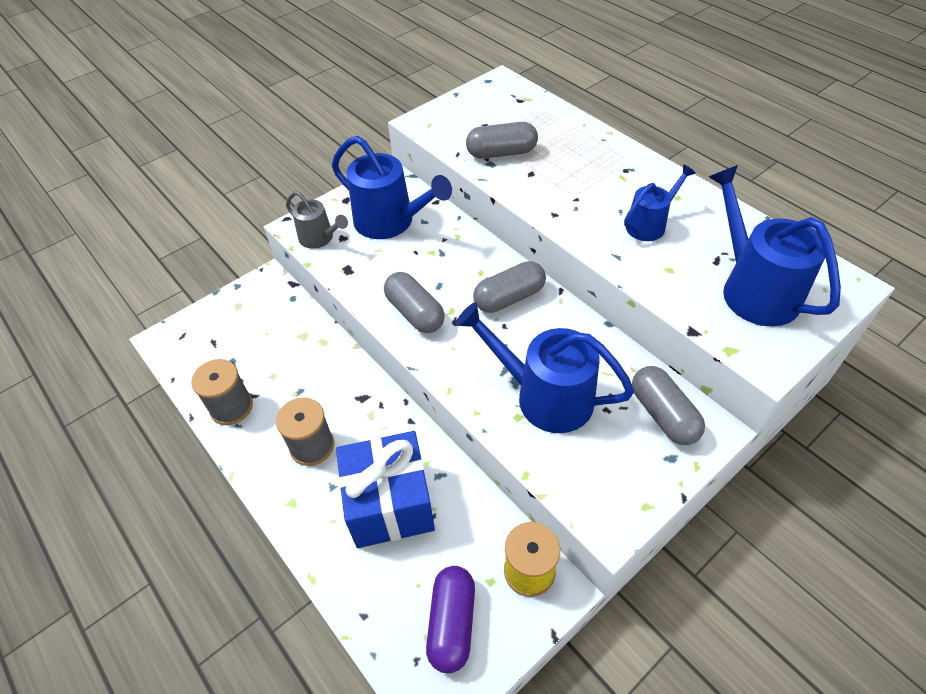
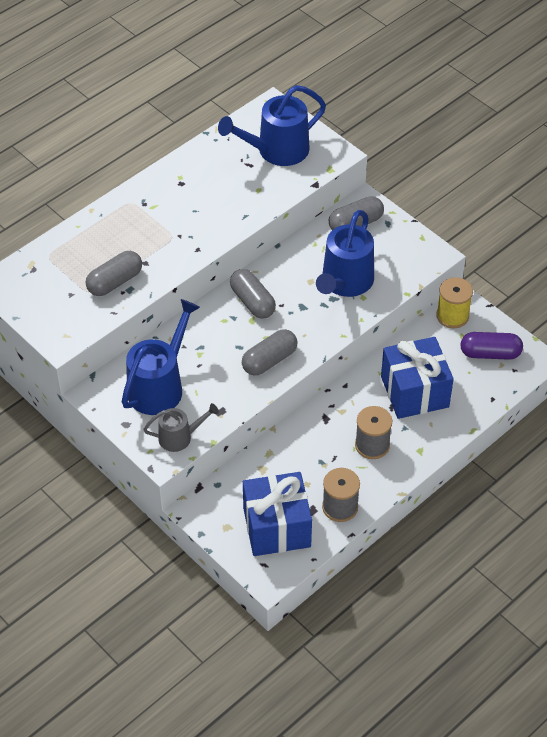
camera: 95 degrees left, 0 degrees up
grey watering can [286,191,348,249] -> grey watering can turned 45 degrees clockwise [143,403,219,452]
grey capsule [466,122,538,159] -> grey capsule turned 60 degrees clockwise [86,251,142,296]
blue watering can [624,164,696,241] -> none
none -> blue gift [243,472,312,556]

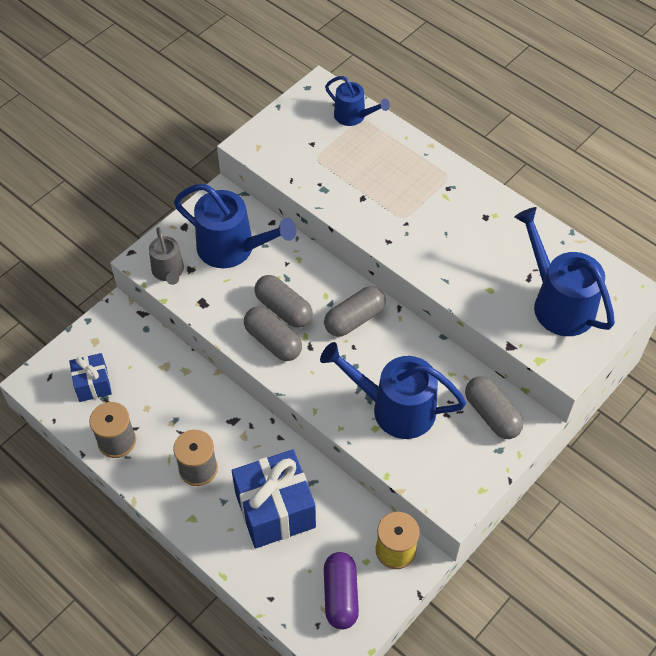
camera: 85 degrees right, 5 degrees up
grey capsule [86,251,142,296] -> grey capsule moved to [254,275,312,328]
blue gift [243,472,312,556] -> blue gift [69,353,112,402], size x0.55
none -> blue watering can [325,76,390,126]

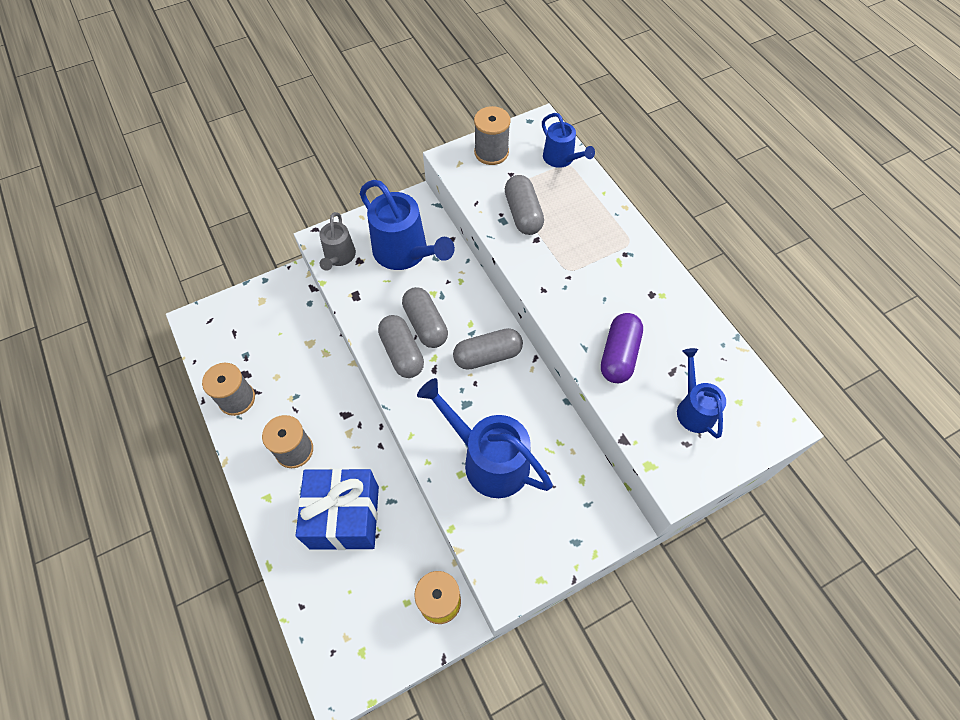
camera: 20 degrees right, 5 degrees up
blue gift [69,353,112,402] -> none
purple capsule [324,552,359,630] -> purple capsule moved to [601,313,643,383]
grey capsule [465,376,523,439] -> grey capsule moved to [505,175,544,235]
blue watering can [514,207,615,336] -> blue watering can [677,348,726,438], size x0.57
none -> grey spool [474,106,511,165]

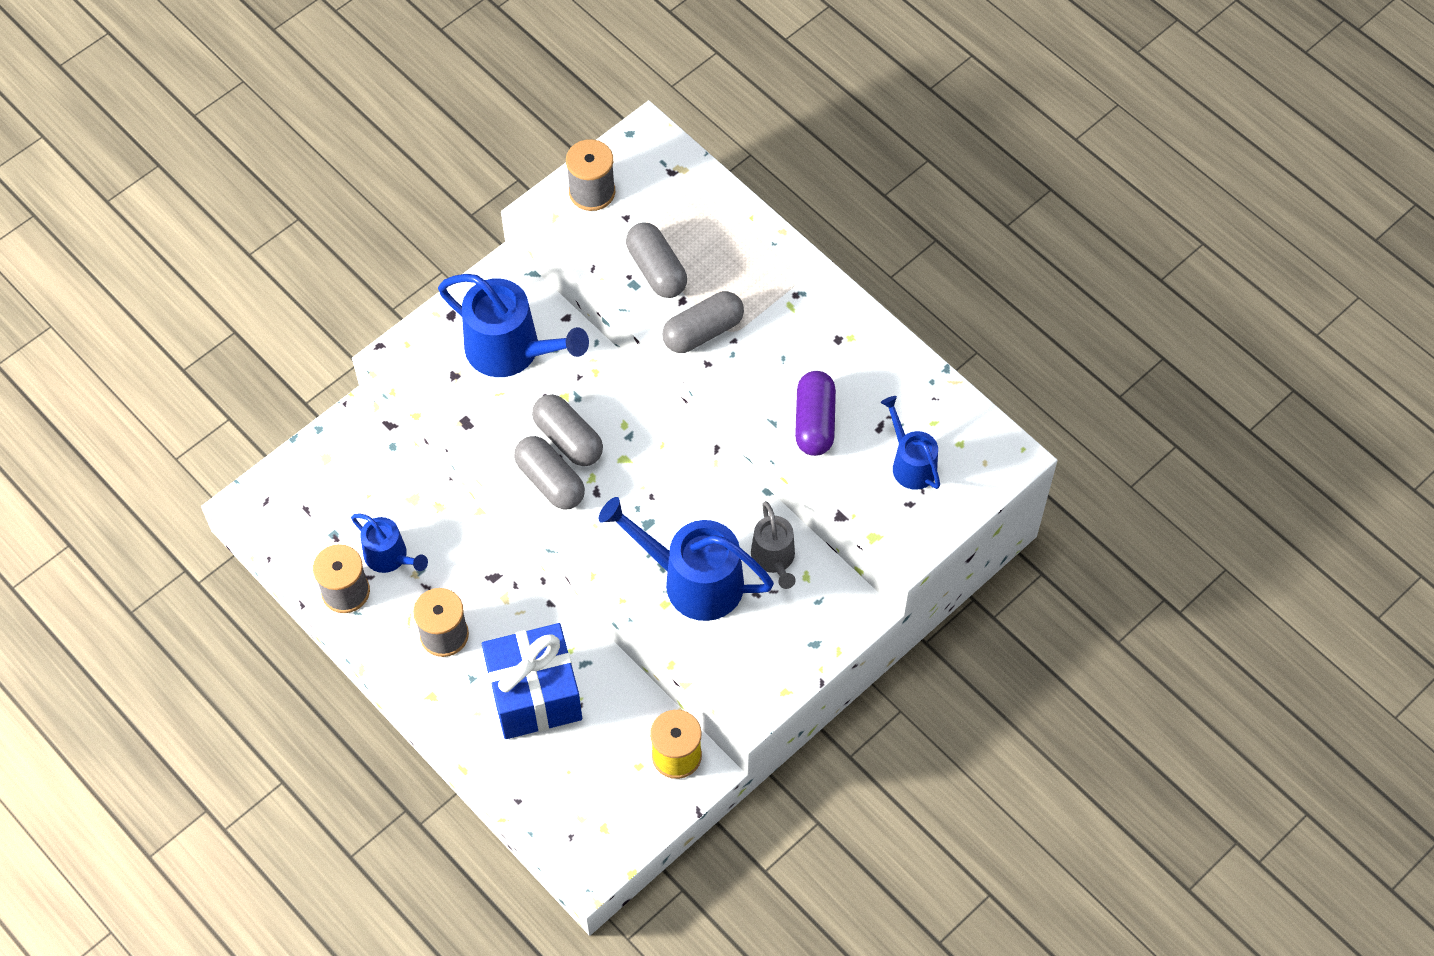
camera: 15 degrees left, 0 degrees up
grey watering can [319,212,356,271] -> grey watering can moved to [751,501,796,589]
grey capsule [453,328,523,370] -> grey capsule moved to [662,291,744,353]
blue watering can [542,113,595,168] -> blue watering can moved to [351,513,428,573]

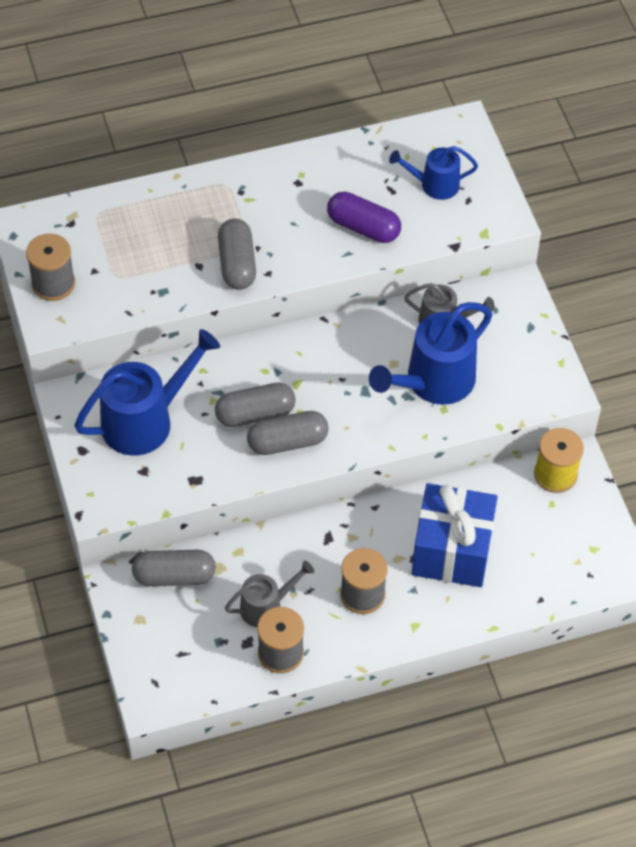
camera: 65 degrees left, 5 degrees down
blue watering can [351,513,428,573] -> grey watering can [225,560,314,627]
grey capsule [626,223,687,298] -> grey capsule moved to [132,550,216,586]

